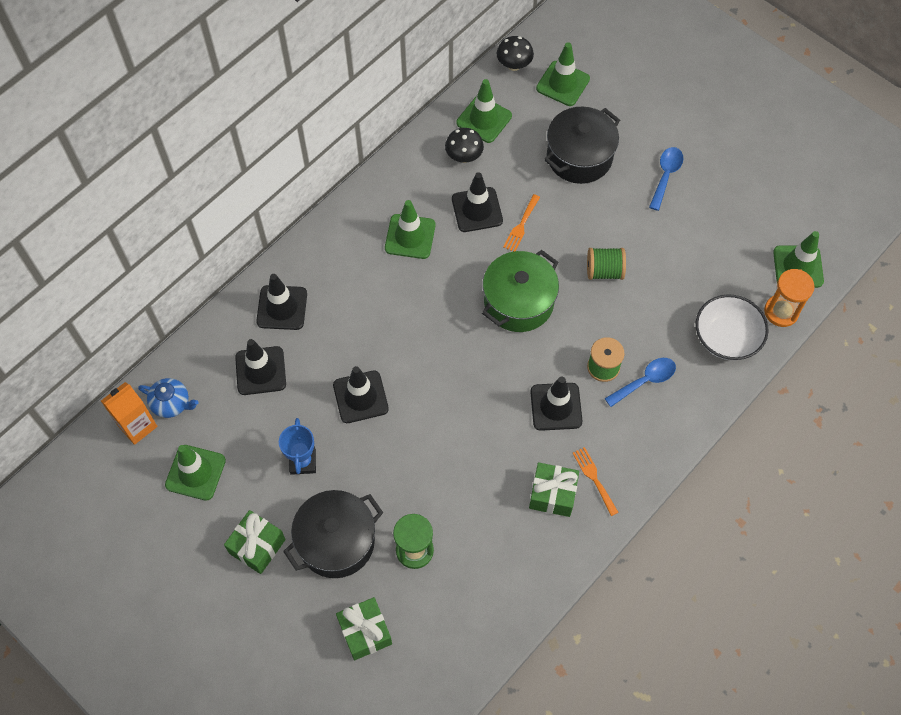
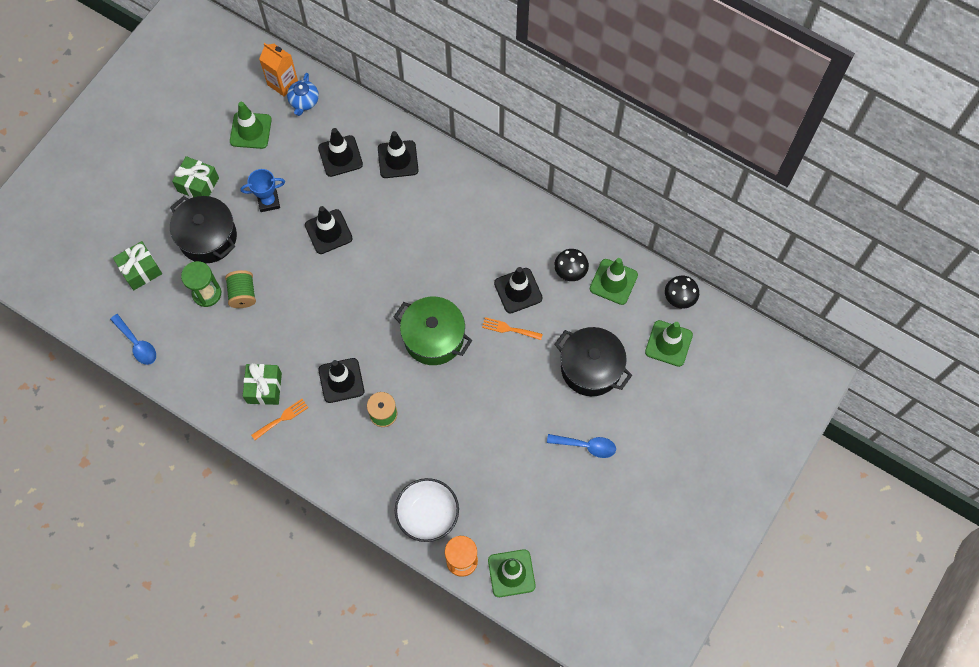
camera: 80 degrees right, 5 degrees up
green traffic cone [385,200,436,259] -> none
green spool [587,248,626,280] -> green spool moved to [225,270,256,308]
blue spoon [604,358,676,407] -> blue spoon moved to [110,314,156,365]

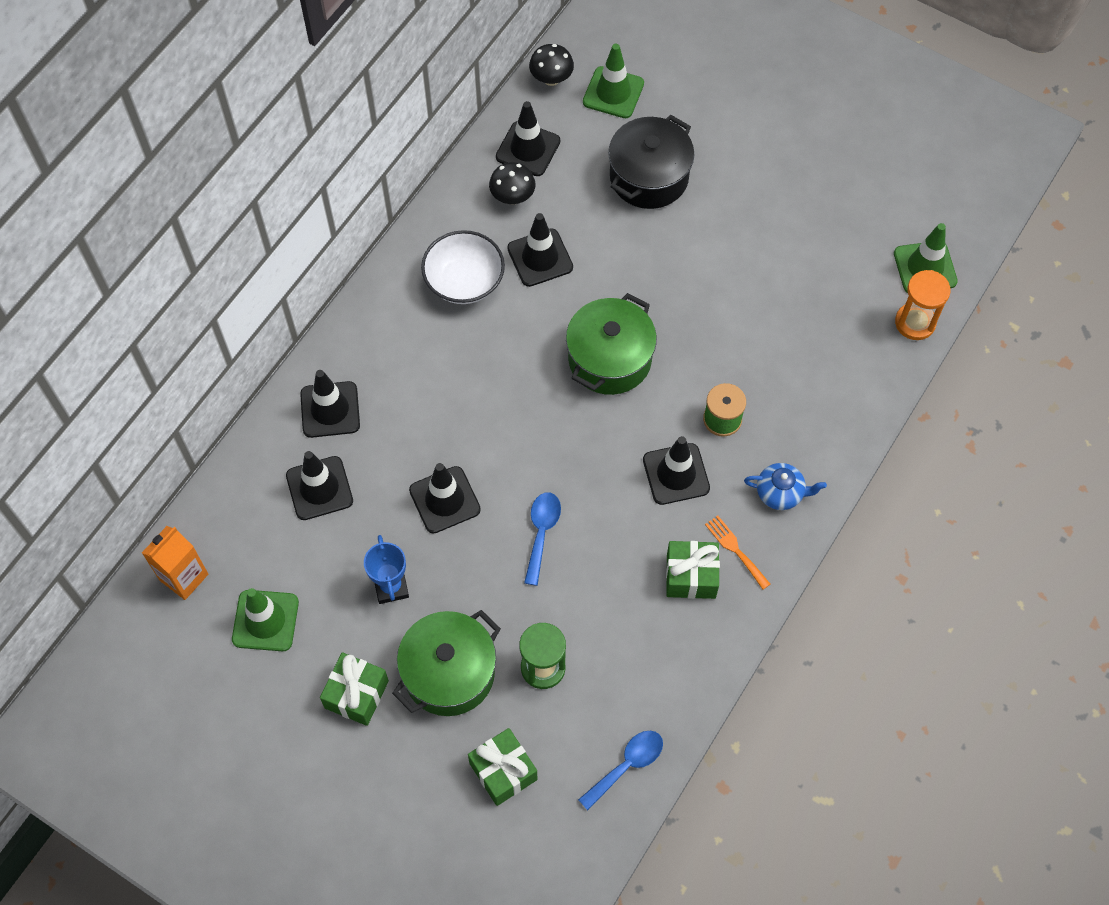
camera: 90 degrees left, 5 degrees down
black pot [170,196,237,263] -> green pot [392,610,501,716]
green spool [225,270,256,308] -> none
blue teapot [287,73,319,116] -> blue teapot moved to [744,463,827,510]
white bowl [395,478,459,542] -> white bowl moved to [421,230,505,304]
orange fork [482,317,543,340] -> none
blue spoon [547,434,616,458] -> blue spoon moved to [524,492,561,586]
green traffic cone [590,258,638,305] -> black traffic cone [496,101,560,176]

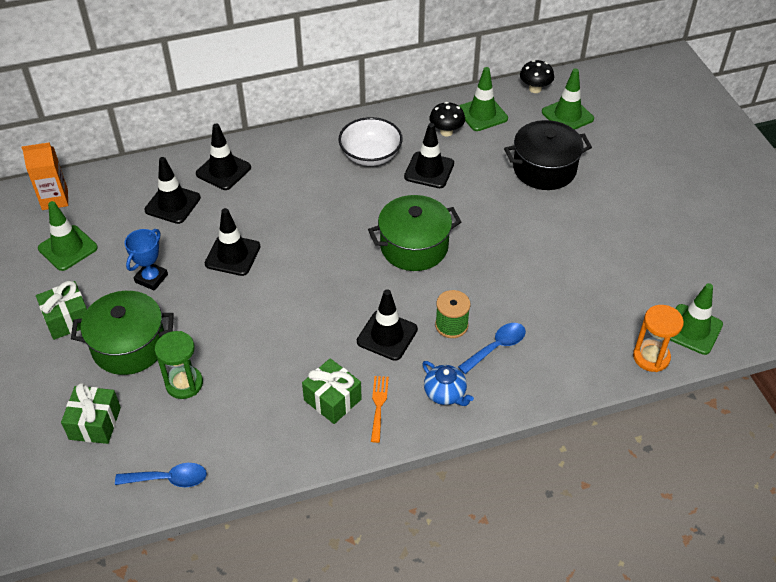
camera: 40 degrees right, 15 degrees down
black traffic cone [496,101,560,176] -> green traffic cone [459,67,508,131]
blue spoon [524,492,561,586] -> blue spoon moved to [458,323,526,374]

